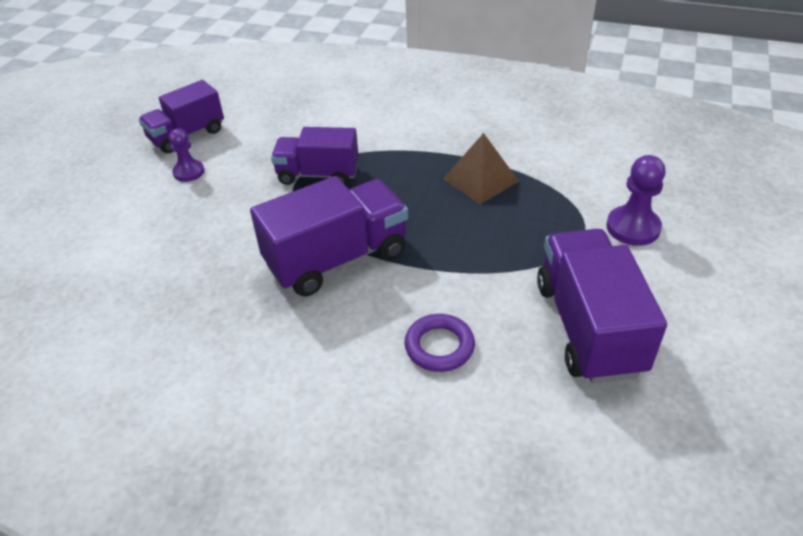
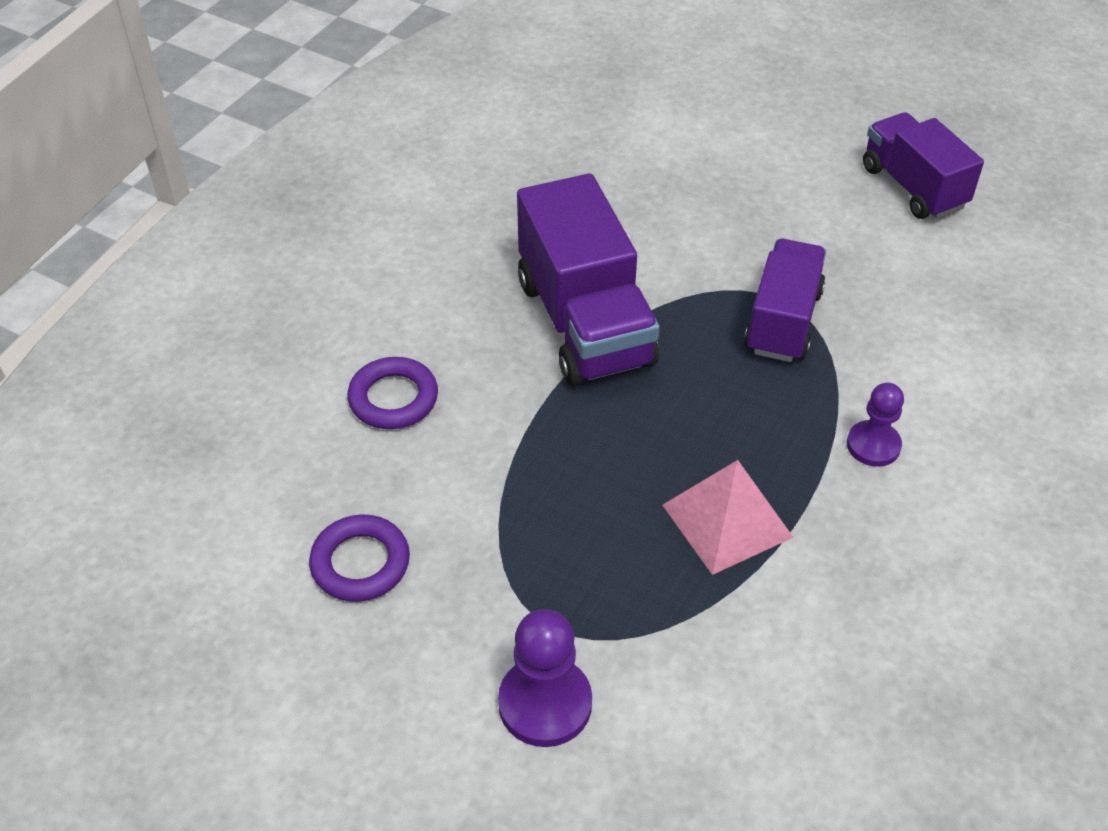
camera: 100 degrees right, 5 degrees up
purple pawn [169,128,204,182] -> purple pawn moved to [847,383,904,467]
brown pyramid [443,133,519,204] -> pink pyramid [663,460,794,575]
purple truck [537,229,667,383] -> purple ring [309,514,410,602]

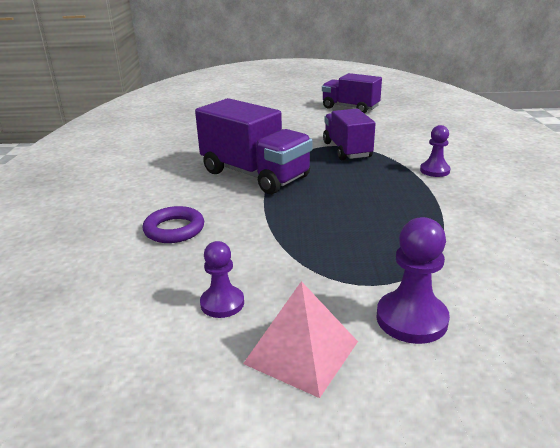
camera: 30 degrees left, 20 degrees down
purple ring [309,514,410,602] -> purple pawn [200,241,244,318]
pink pyramid [663,460,794,575] -> pink pyramid moved to [243,281,358,398]

